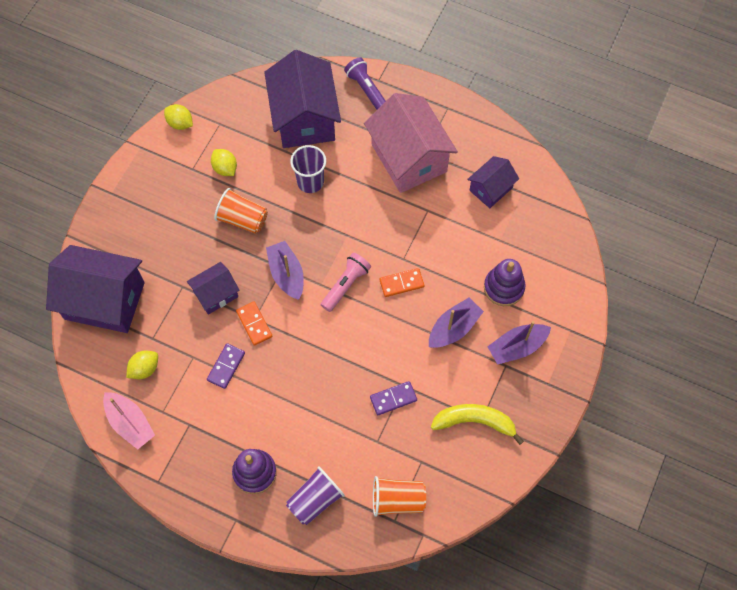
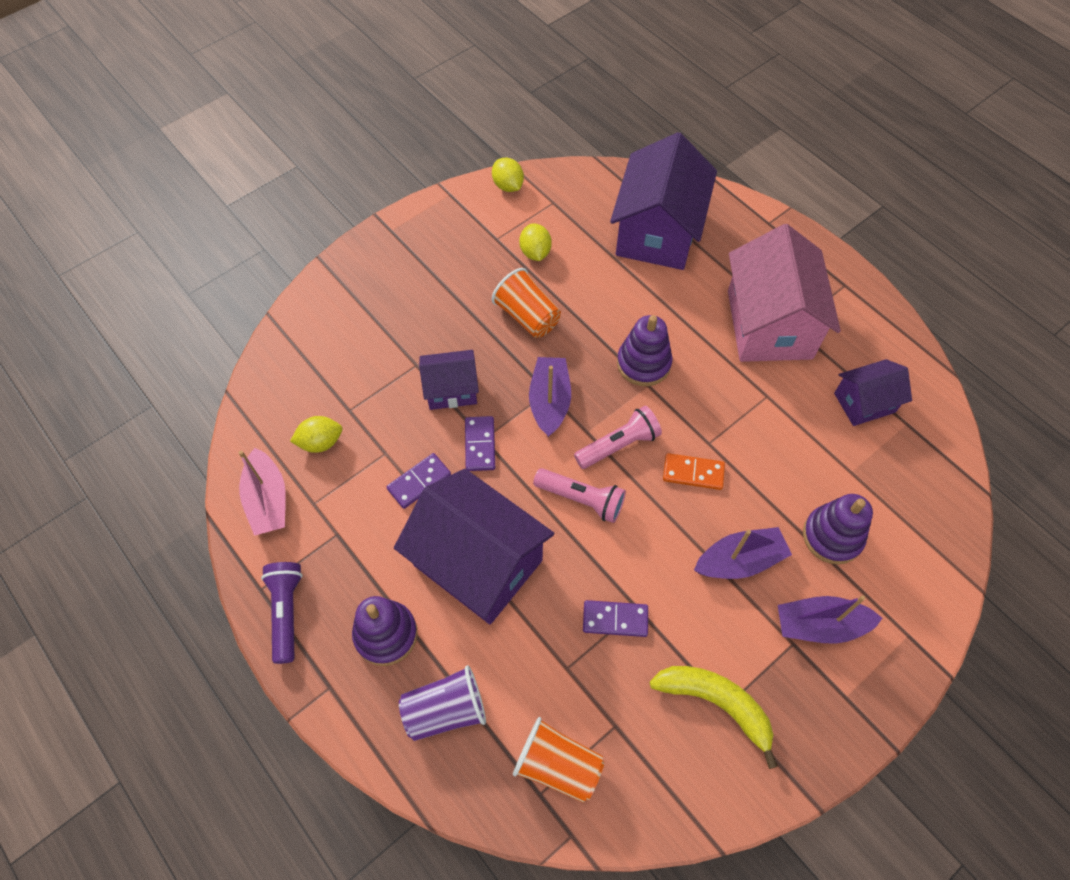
camera: 25 degrees right, 5 degrees down
purple house [46,245,145,333] -> purple house moved to [394,469,554,624]
orange domino [236,302,272,346] -> purple domino [465,416,495,471]
purple cup [290,145,326,193] -> none
purple flashlight [344,57,386,110] -> purple flashlight moved to [261,562,303,664]
none -> pink flashlight [533,468,626,523]
none -> purple stacking toy [617,315,672,386]

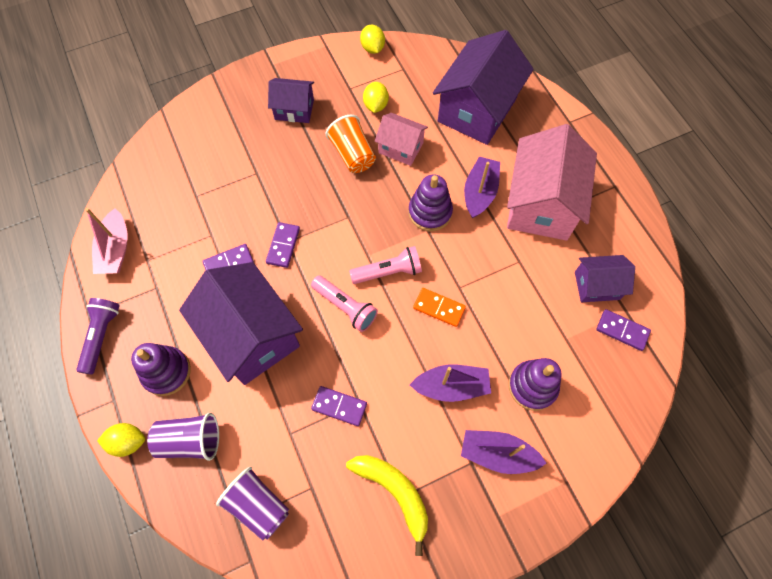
camera: 15 degrees right, 5 degrees up
yellow lemon [290,416,342,453] -> yellow lemon moved to [97,423,145,457]
purple house [419,350,479,410] -> purple house moved to [268,78,314,123]
orange cup [513,717,604,803] -> purple cup [216,467,289,541]
purple boat [529,357,571,437] -> purple boat moved to [464,156,500,219]
none -> pink house [375,113,428,166]
none -> purple domino [596,309,651,351]

